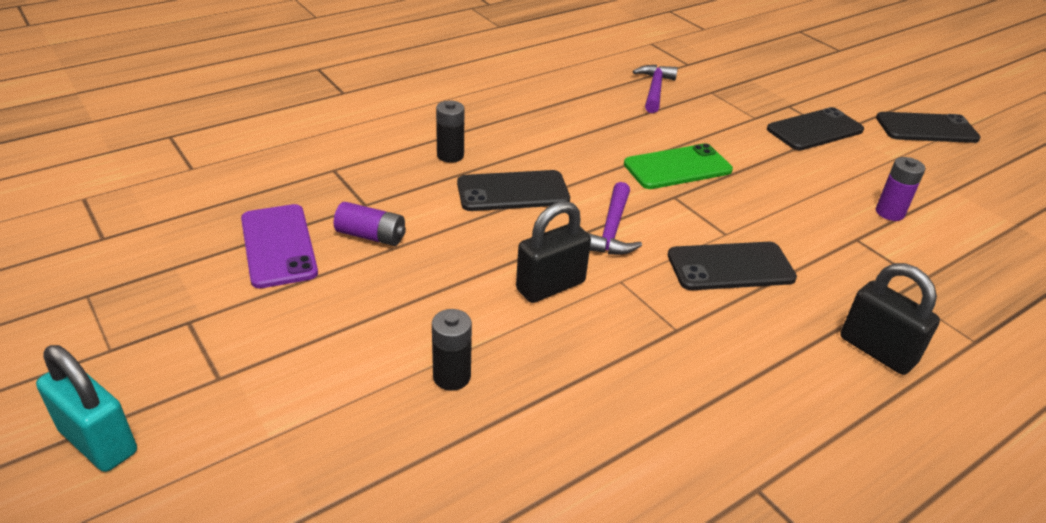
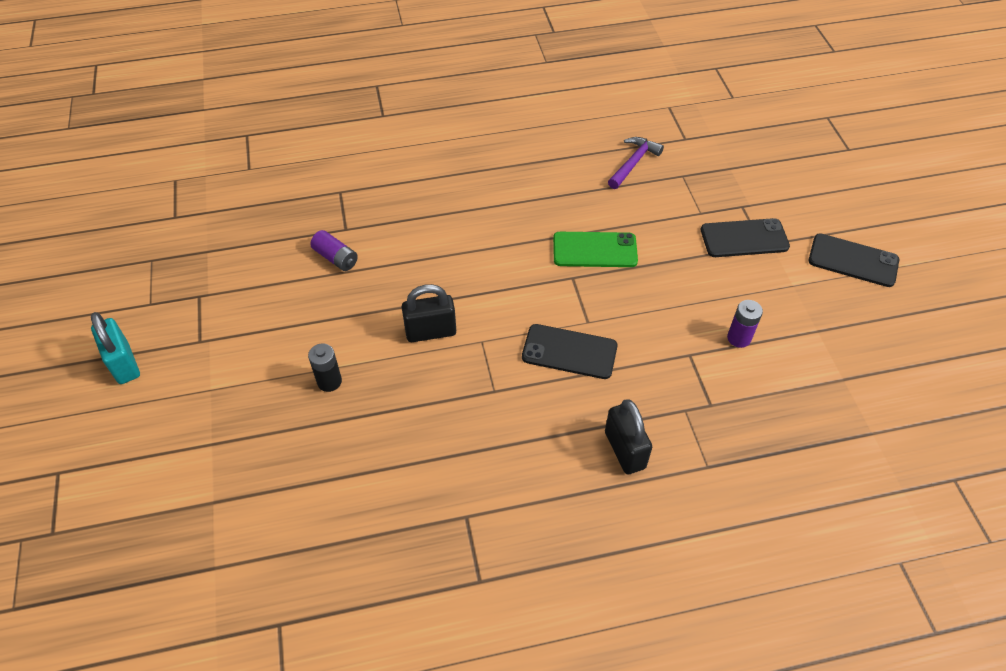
camera: 25 degrees right, 15 degrees up
purple phone [241,204,318,289] -> none
black battery [436,101,465,163] -> none
black phone [457,170,570,211] -> none
purple hammer [588,182,642,255] -> none

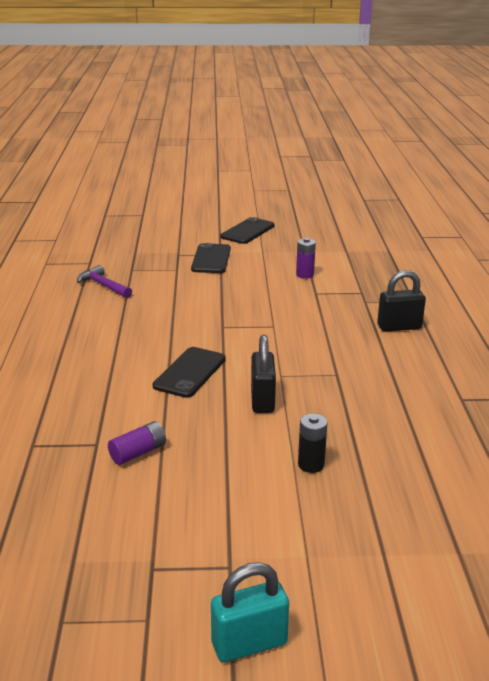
camera: 80 degrees left, 25 degrees down
black phone [522,324,618,379] -> black phone moved to [152,347,226,398]
green phone [553,232,638,267] -> none

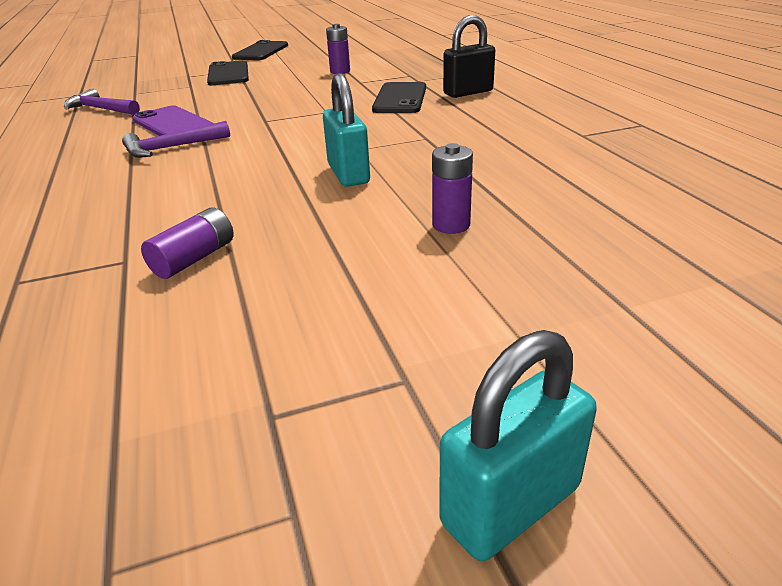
camera: 15 degrees left, 5 degrees up
black phone [152,347,226,398] -> black phone moved to [372,82,426,113]
black padlock [251,335,276,413] -> turquoise padlock [323,73,370,187]
black battery [298,414,328,473] -> purple battery [432,143,473,234]
none -> purple hammer [122,121,230,158]
none -> purple phone [133,105,214,136]

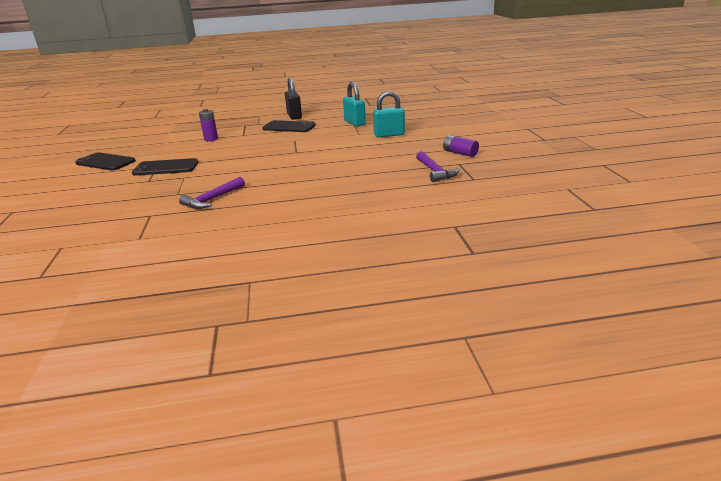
camera: 80 degrees left, 5 degrees down
purple hammer [122,121,230,158] -> purple hammer moved to [416,151,460,182]
purple phone [133,105,214,136] -> none
purple battery [432,143,473,234] -> none
turquoise padlock [439,330,597,561] -> turquoise padlock moved to [343,82,366,126]

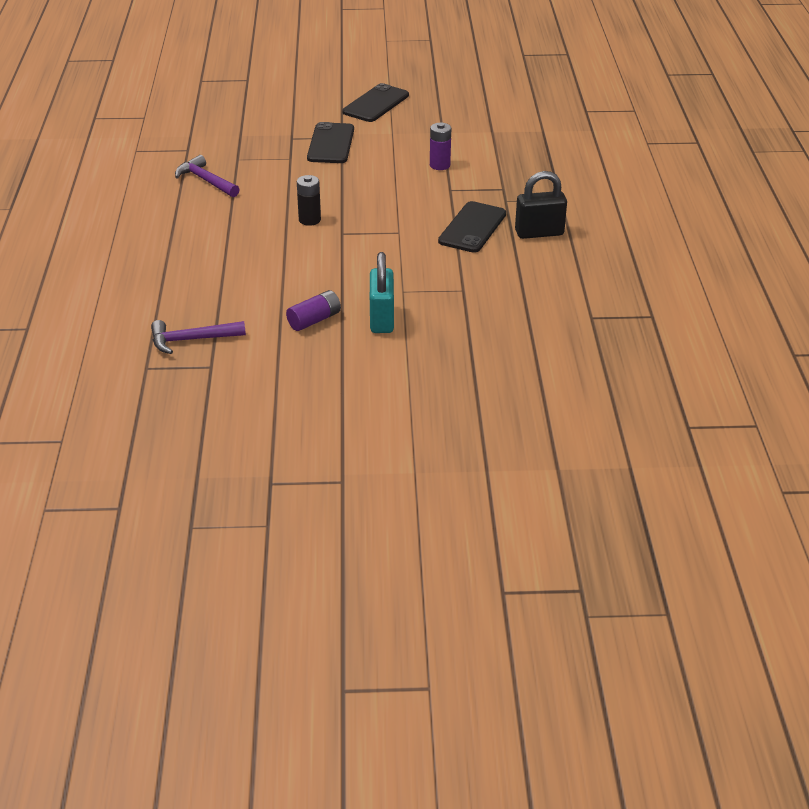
camera: 95 degrees right, 10 degrees up
turquoise padlock [343,82,366,126] -> none
purple battery [443,135,479,157] -> purple battery moved to [286,290,341,331]
none -> black battery [297,175,321,226]

